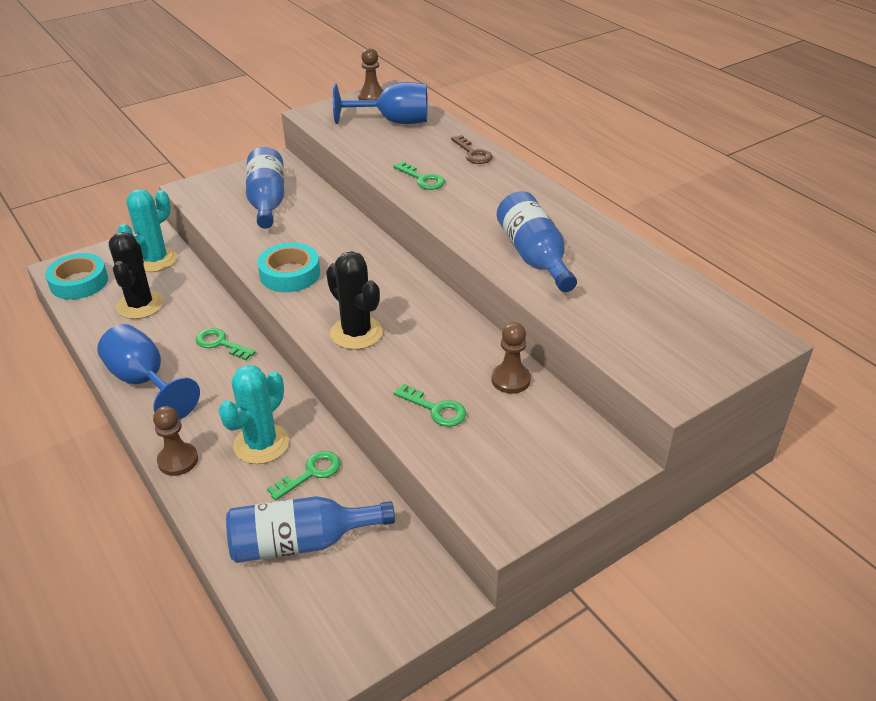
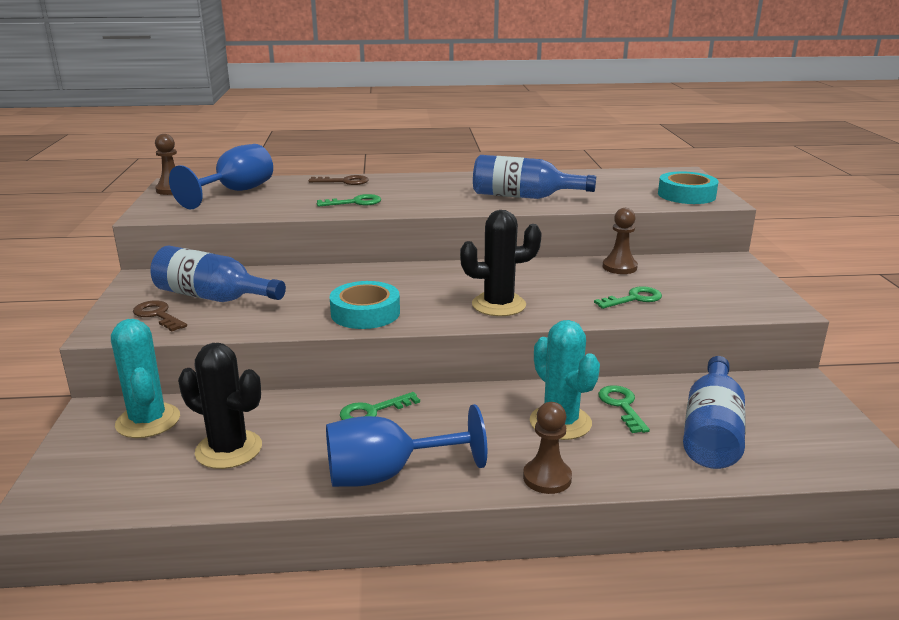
camera: 60 degrees left, 15 degrees down
turquoise tape [45,253,108,299] -> turquoise tape moved to [658,171,719,204]
none -> brown key [133,300,187,331]

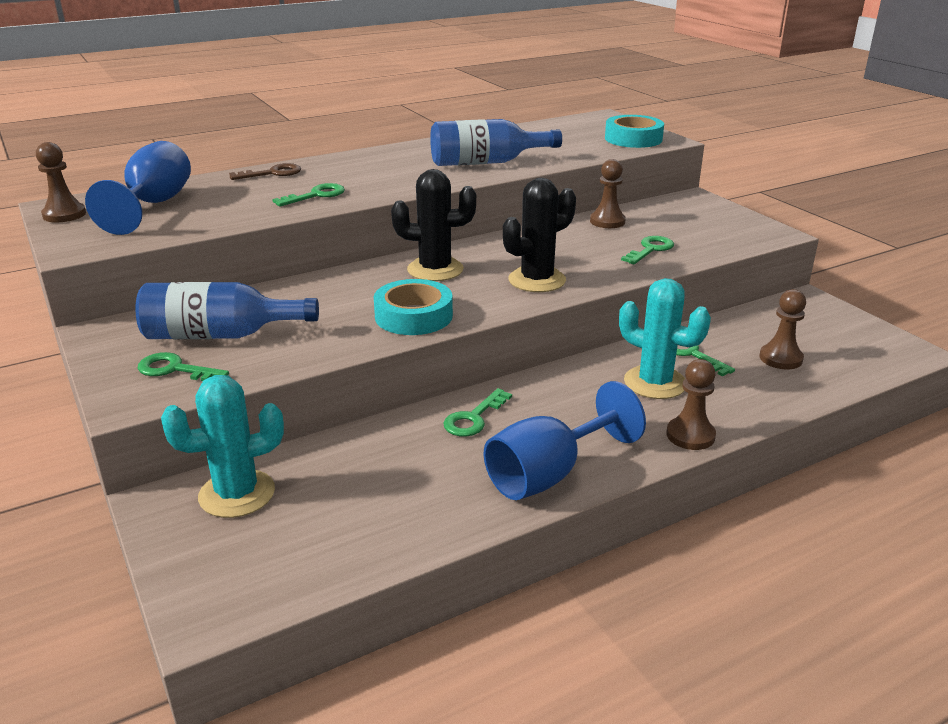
camera: 25 degrees left, 5 degrees up
turquoise cactus [111,319,180,438] -> turquoise cactus turned 60 degrees counterclockwise [161,375,284,518]
brown key [133,300,187,331] -> green key [138,352,229,381]
black cactus [178,343,262,469] -> black cactus moved to [391,169,476,281]
blue bottle [683,356,746,469] -> brown pawn [759,289,806,369]

